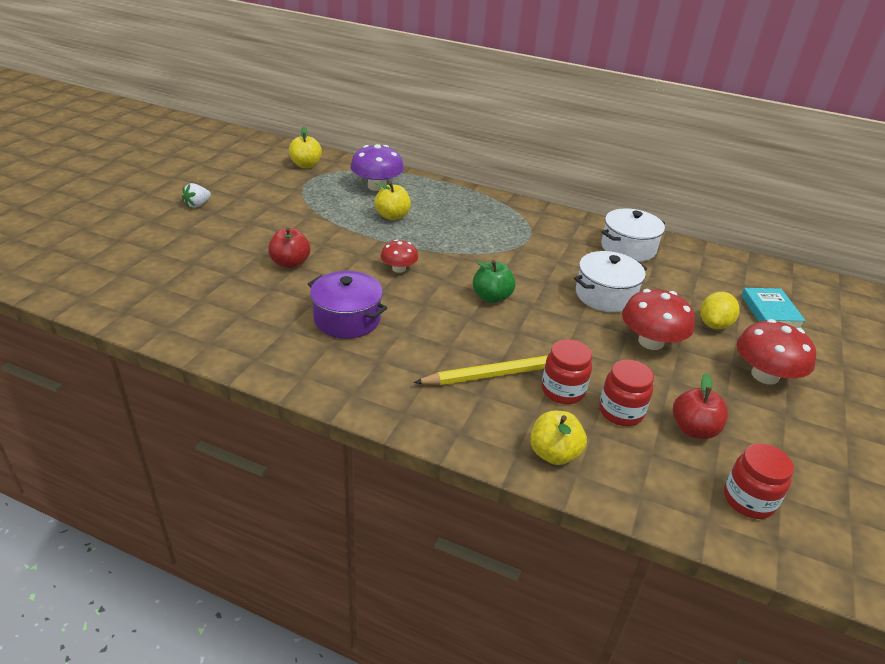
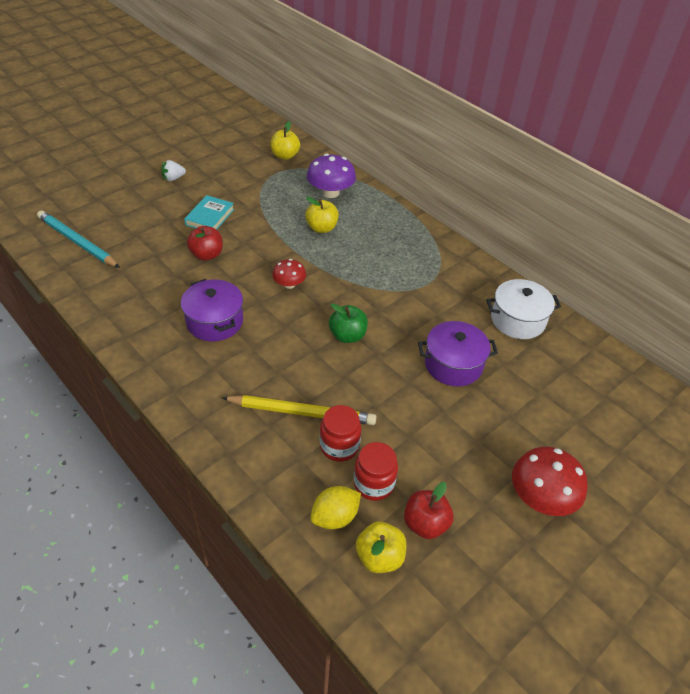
camera: 25 degrees right, 10 degrees up
yellow apple [530,411,587,465] -> yellow apple moved to [356,521,406,573]
white pot [574,251,647,312] -> purple pot [418,321,498,386]
red mushroom [622,289,695,350] -> none
yellow lemon [701,292,740,329] -> yellow lemon moved to [310,486,361,529]
red jar [724,443,794,519] -> none
turquoise book [741,288,806,329] -> turquoise book moved to [184,195,234,230]
none -> turquoise pencil [37,210,120,268]

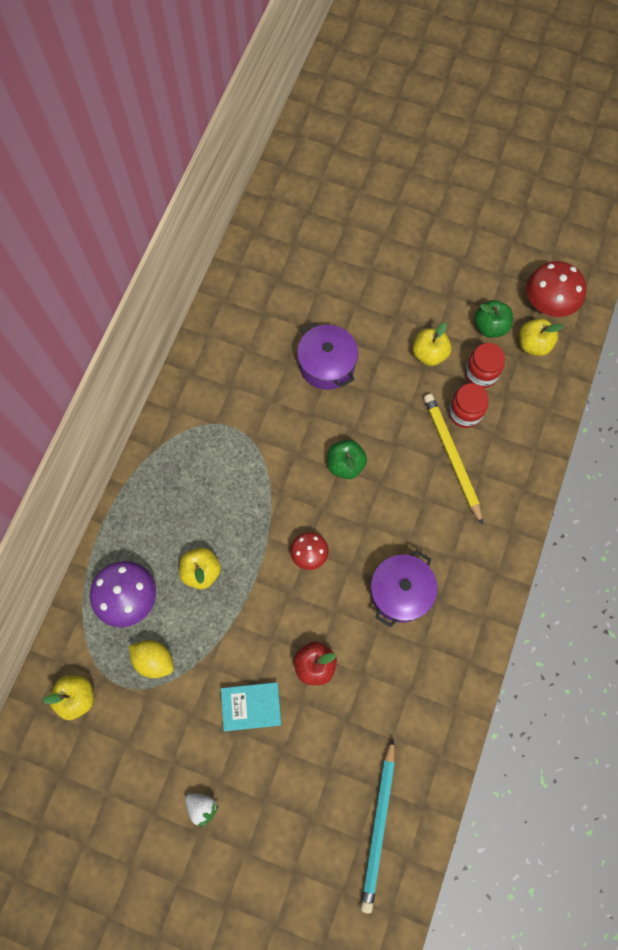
camera: 115 degrees left, 25 degrees up
yellow lemon [310,486,361,529] -> yellow lemon moved to [129,640,174,678]
red apple [404,482,454,539] -> green apple [474,300,513,338]
white pot [486,279,561,339] -> none
red mushroom [512,447,588,516] -> red mushroom moved to [526,261,586,317]
none -> yellow apple [413,322,451,366]

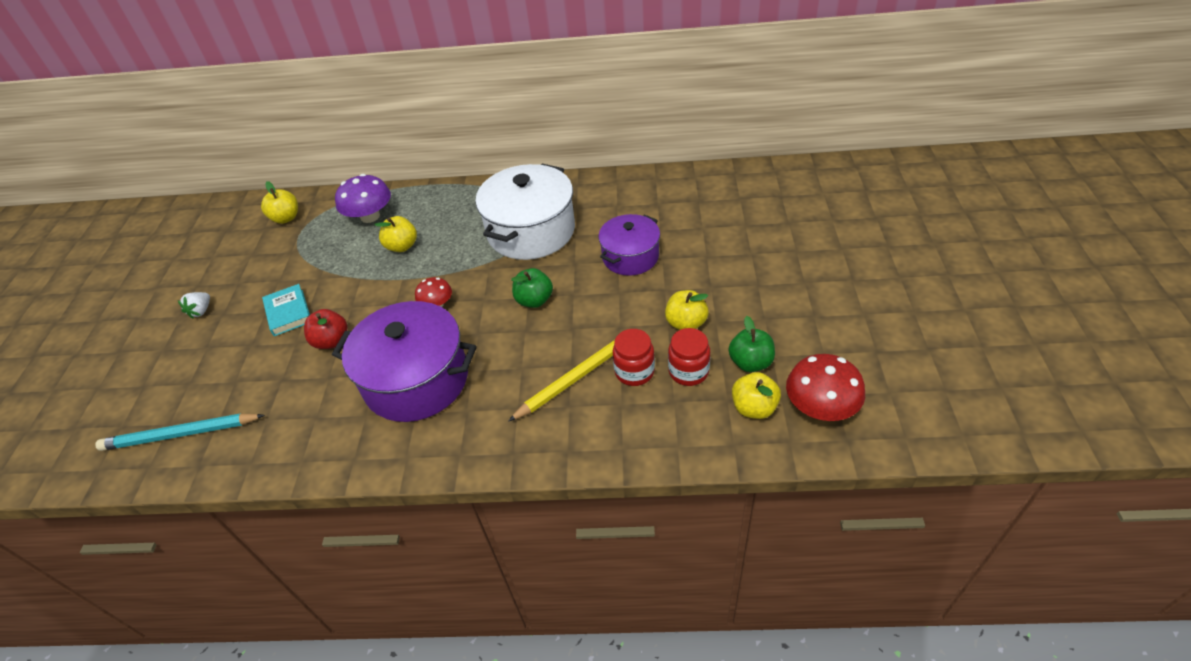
camera: 75 degrees right, 25 degrees down
yellow lemon [129,640,174,678] -> none
purple pot [370,550,437,628] -> purple pot [332,301,477,422], size x1.65
none -> white pot [475,164,575,260]

